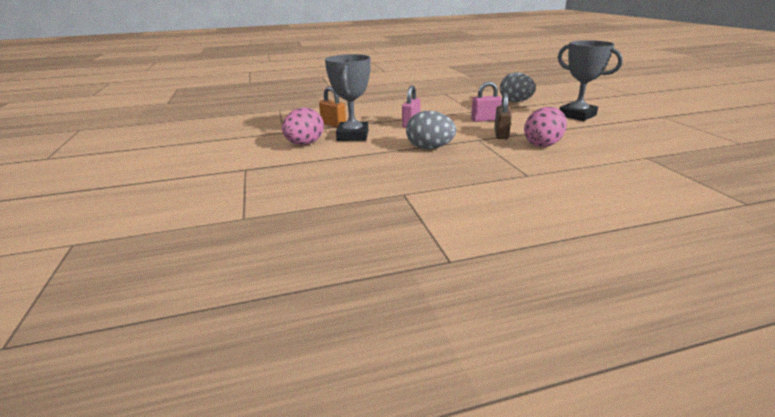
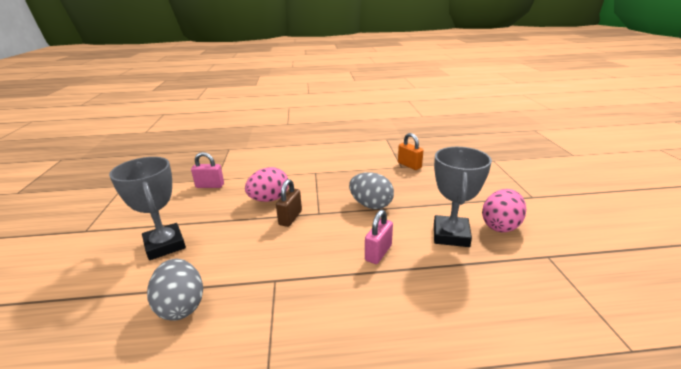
camera: 170 degrees left, 0 degrees up
orange padlock [319,86,346,128] -> orange padlock moved to [398,133,423,170]
pink padlock [471,82,502,122] -> pink padlock moved to [191,152,224,188]

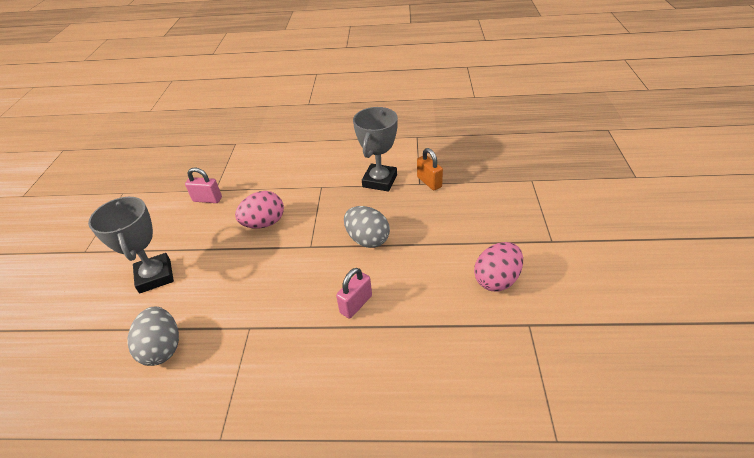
camera: 10 degrees right, 15 degrees up
brown padlock [276,179,302,227] -> none
grey trophy [434,147,492,247] -> grey trophy moved to [353,107,398,192]

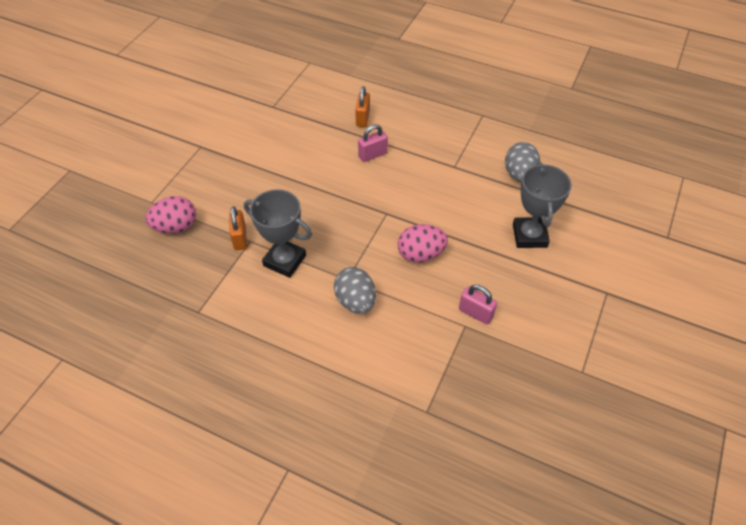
camera: 160 degrees left, 10 degrees up
grey egg [344,206,390,248] -> grey egg moved to [334,267,376,314]
grey trophy [353,107,398,192] -> grey trophy turned 75 degrees clockwise [244,189,312,278]
pink egg [474,242,523,292] -> pink egg moved to [146,196,196,234]
none -> orange padlock [355,86,370,127]

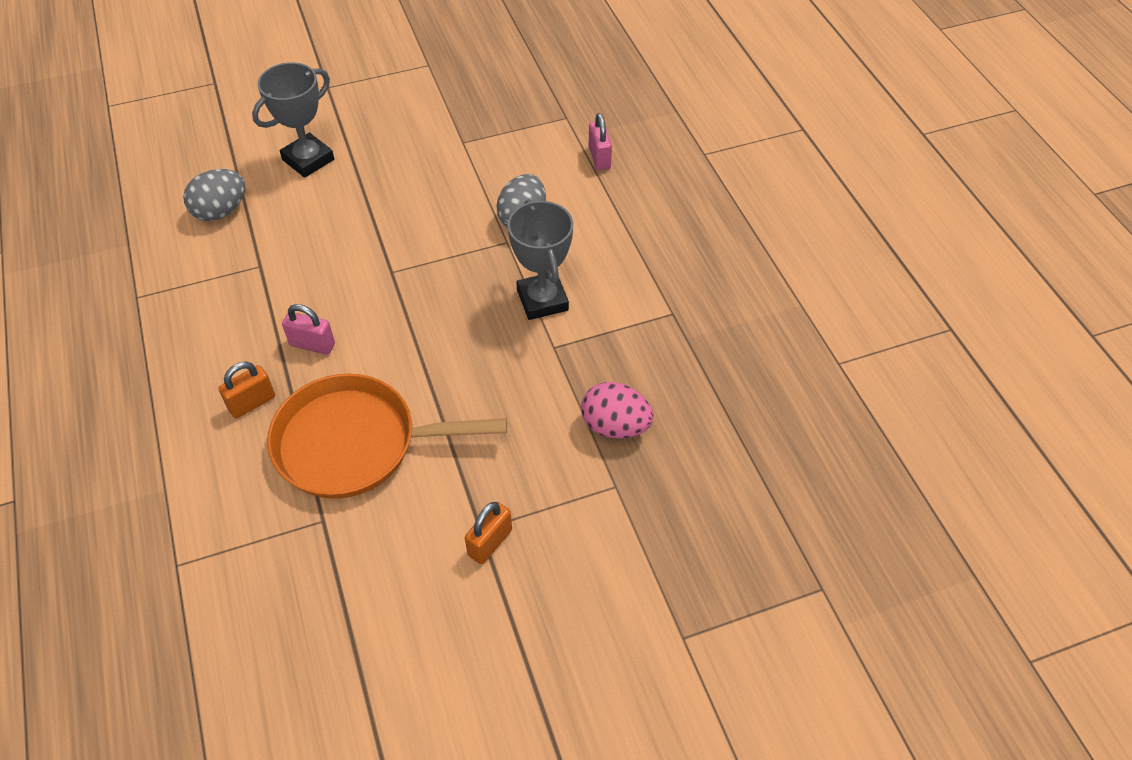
camera: 135 degrees left, 0 degrees up
orange padlock [229,206,247,250] -> orange padlock moved to [465,502,512,564]
pink egg [398,224,448,263] -> none
pink padlock [459,285,497,325] -> pink padlock moved to [589,113,612,170]
none -> orange pan [267,374,507,499]

